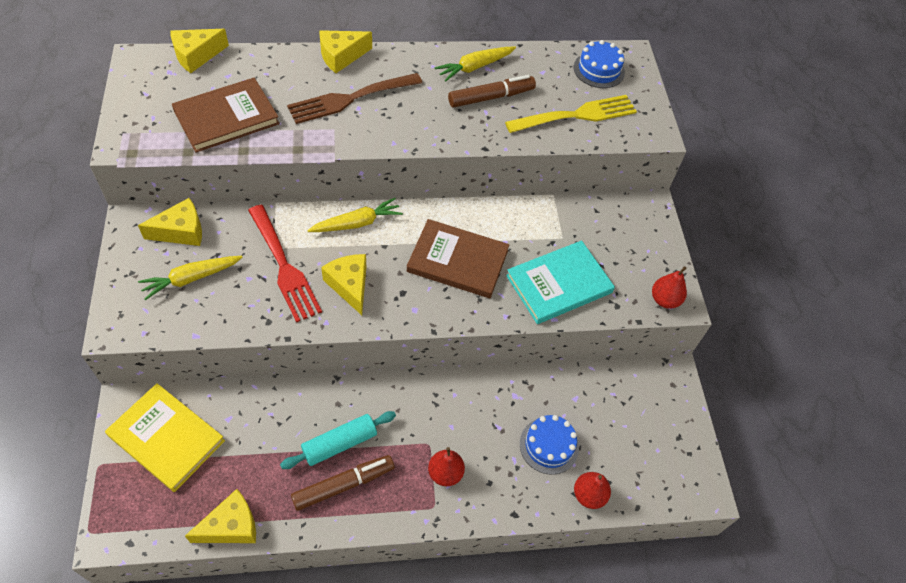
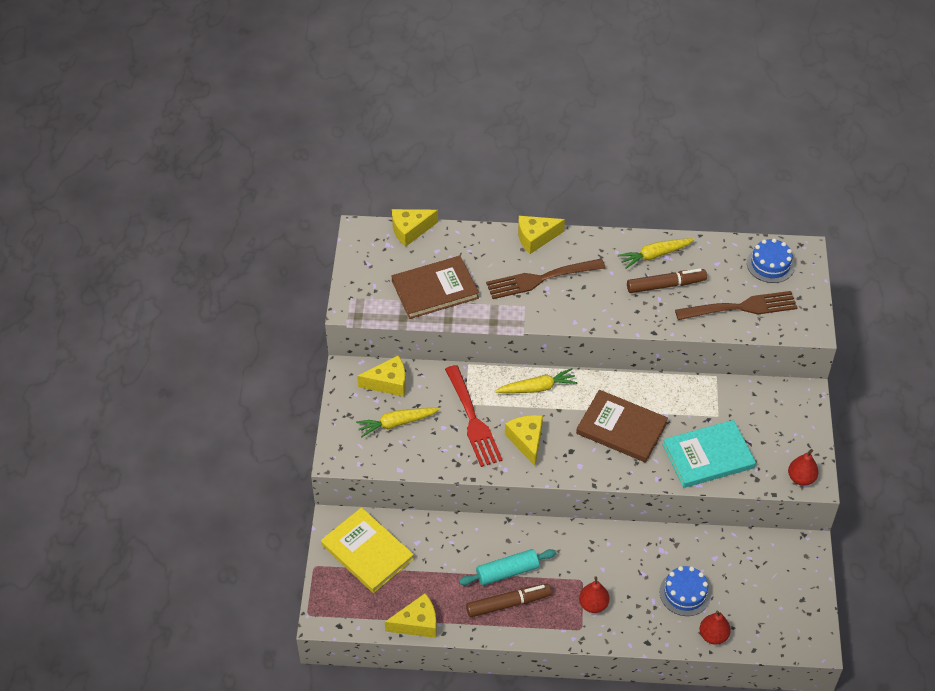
camera: 15 degrees right, 5 degrees down
yellow fork [505,95,637,133] -> brown fork [675,291,798,320]

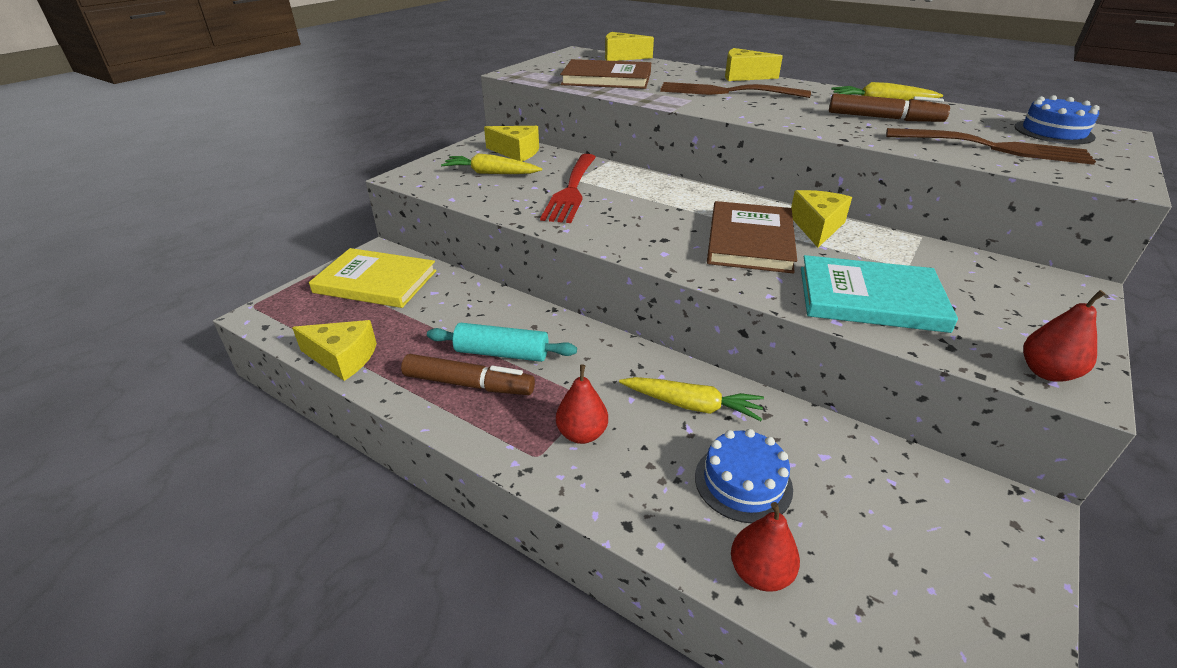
camera: 30 degrees right, 15 degrees down
yellow book [321,507,414,593] -> yellow book turned 60 degrees counterclockwise [309,248,437,308]
yellow carrot [495,368,578,393] -> yellow carrot moved to [619,377,764,421]
yellow cheese [505,415,543,466] -> yellow cheese moved to [791,190,852,248]
brown book [576,390,668,463] -> brown book turned 45 degrees clockwise [707,201,797,273]

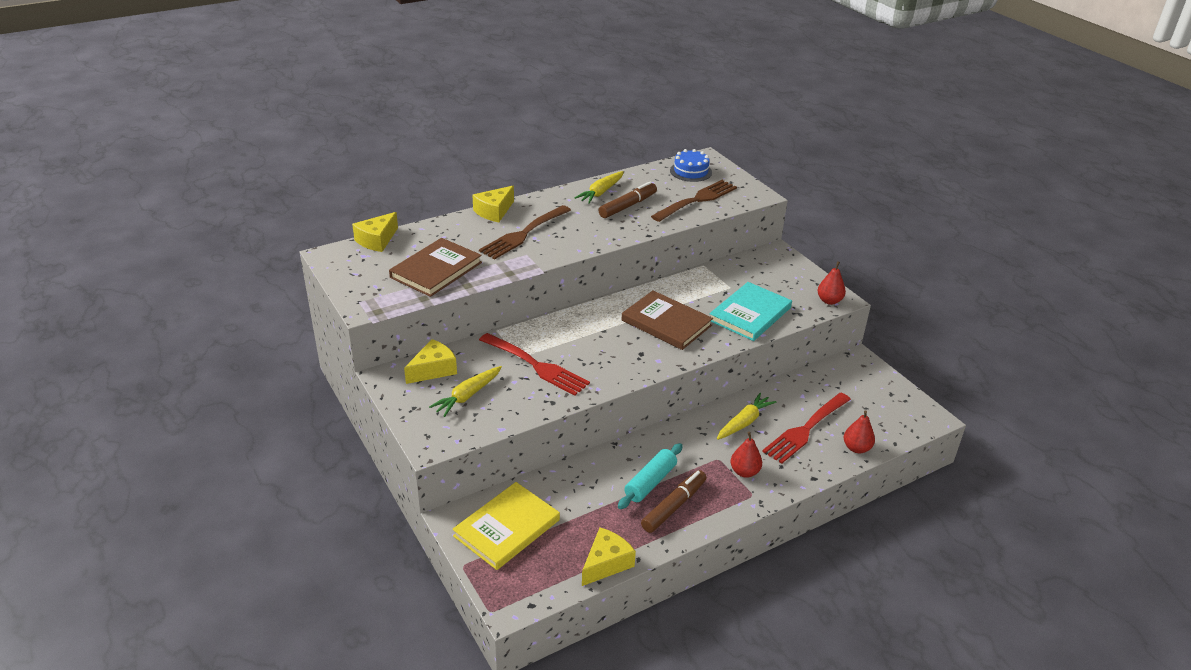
camera: 65 degrees left, 0 degrees up
blue cake [695,429,793,524] -> red fork [762,393,851,464]
yellow cheese [791,190,852,248] -> none

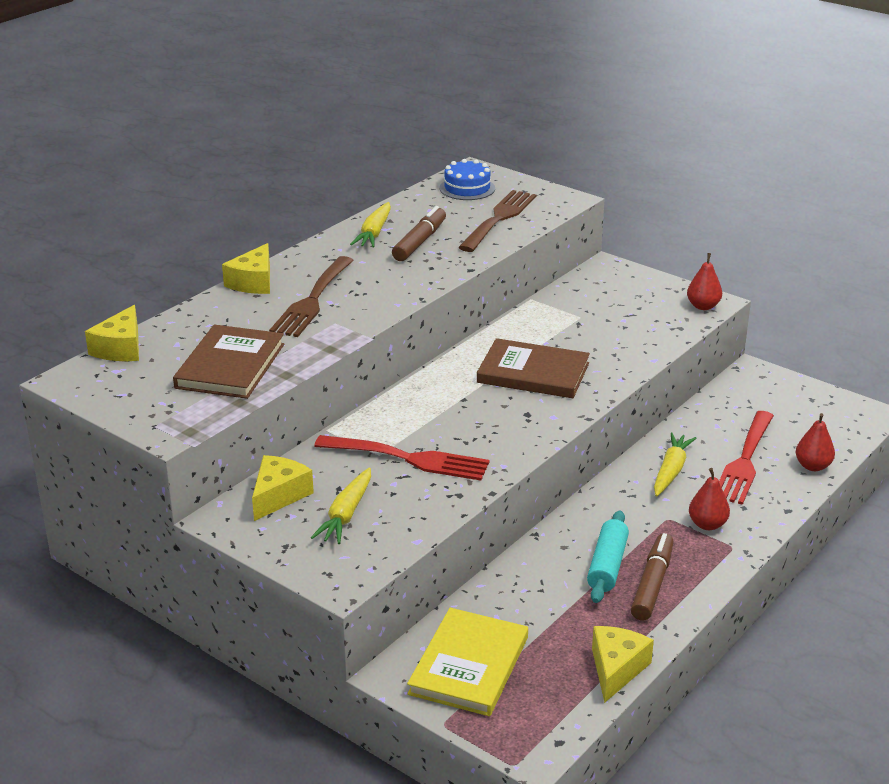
camera: 20 degrees left, 5 degrees down
turquoise book [709,282,792,341] -> none

